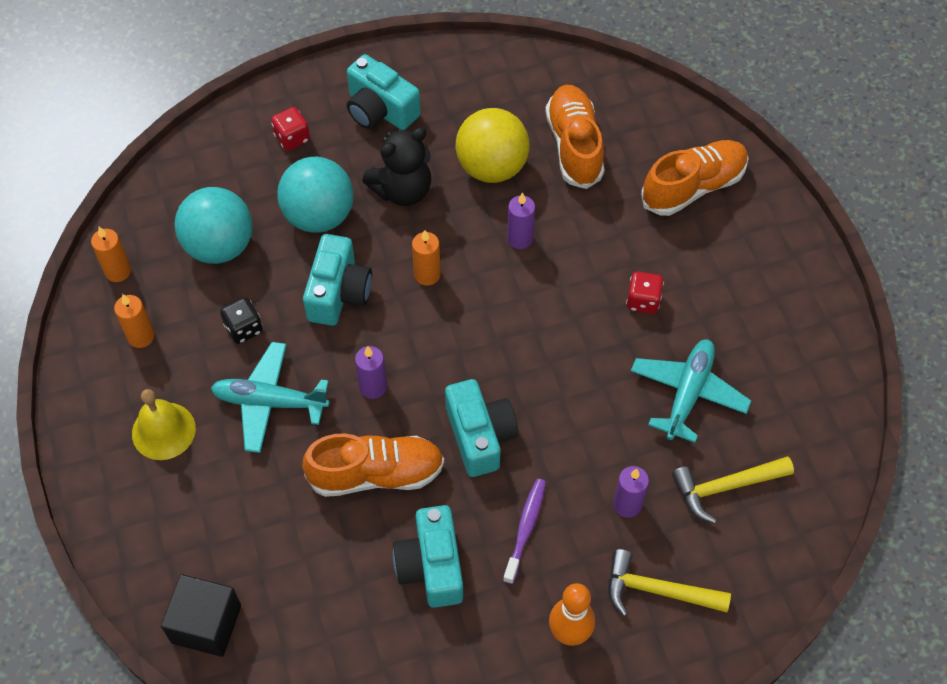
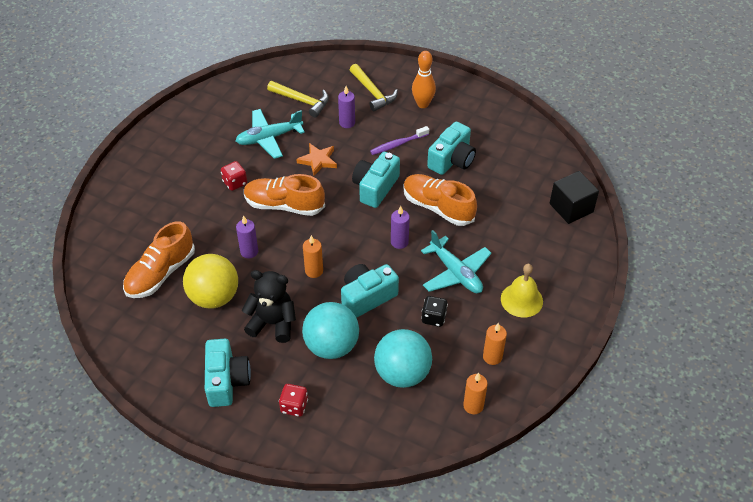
camera: 135 degrees left, 10 degrees down
orange shoe [641,140,749,216] -> orange shoe moved to [244,174,325,216]
none -> orange star [296,143,337,176]

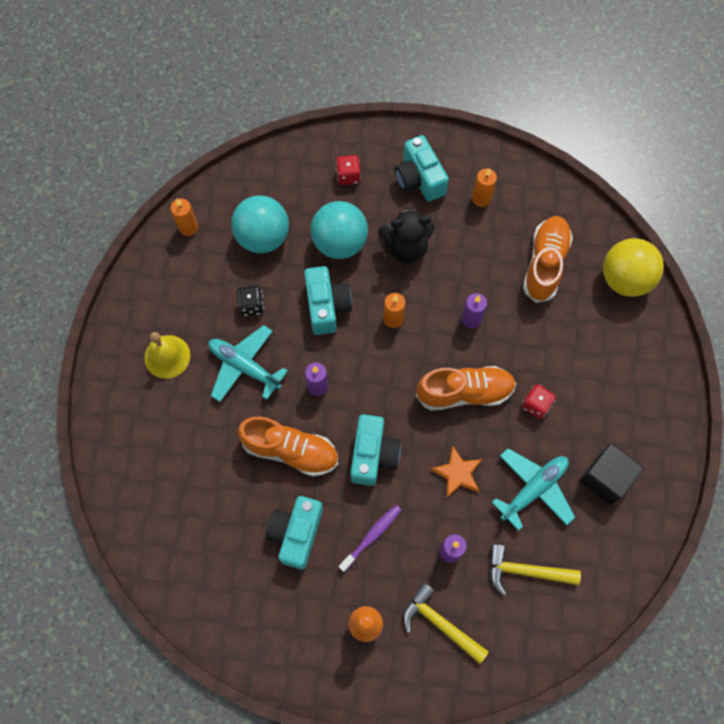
camera: 160 degrees right, 20 degrees up
yellow ball [183,254,238,309] -> yellow ball moved to [603,238,664,297]
turquoise camera [341,264,399,318] -> turquoise camera turned 45 degrees counterclockwise [304,266,352,335]
orange candle [483,323,507,365] -> orange candle moved to [472,168,497,207]
black cube [550,171,599,224] -> black cube moved to [579,443,644,505]

